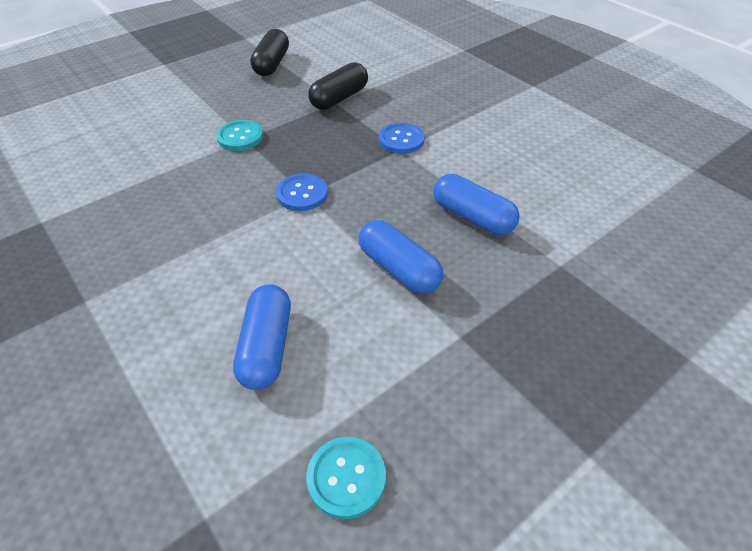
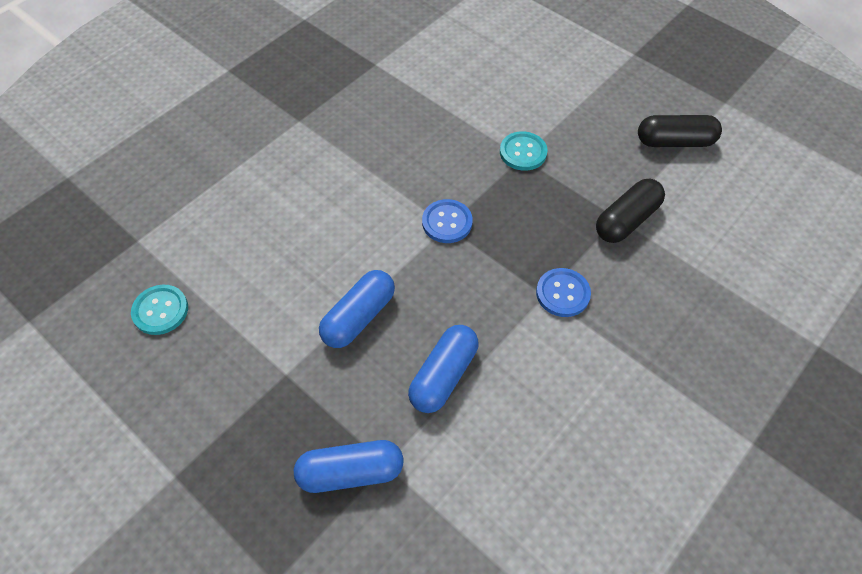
camera: 80 degrees right, 10 degrees up
blue capsule [233,284,291,390] -> blue capsule moved to [294,440,403,493]
black capsule [308,62,368,110] -> black capsule turned 75 degrees counterclockwise [596,179,665,243]

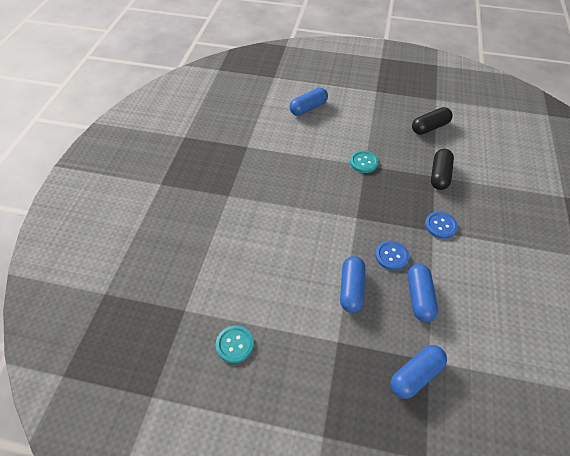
camera: 30 degrees left, 5 degrees down
blue button [422,199,473,243] -> blue button moved to [375,241,409,270]
none -> blue capsule [289,88,328,116]

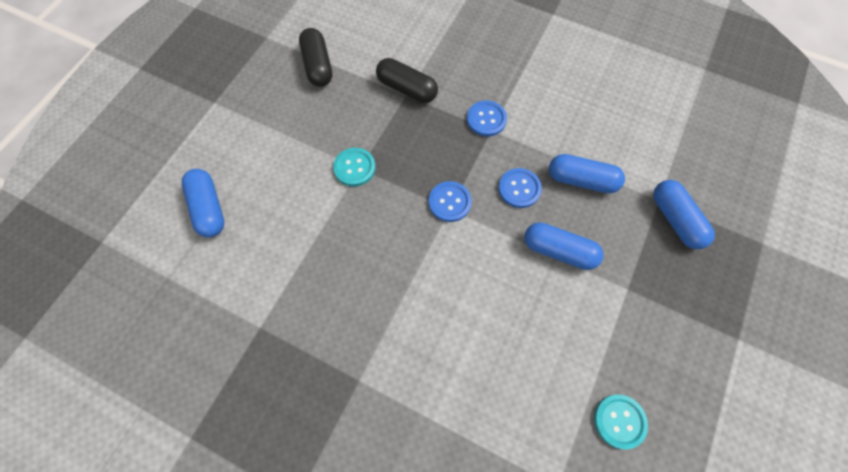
camera: 75 degrees left, 15 degrees up
none -> blue button [429,181,472,222]

